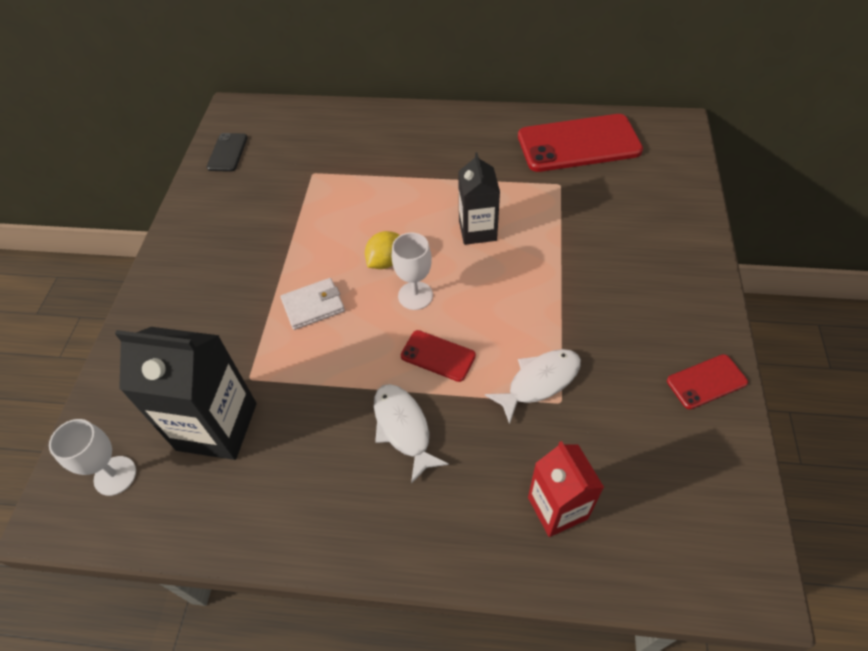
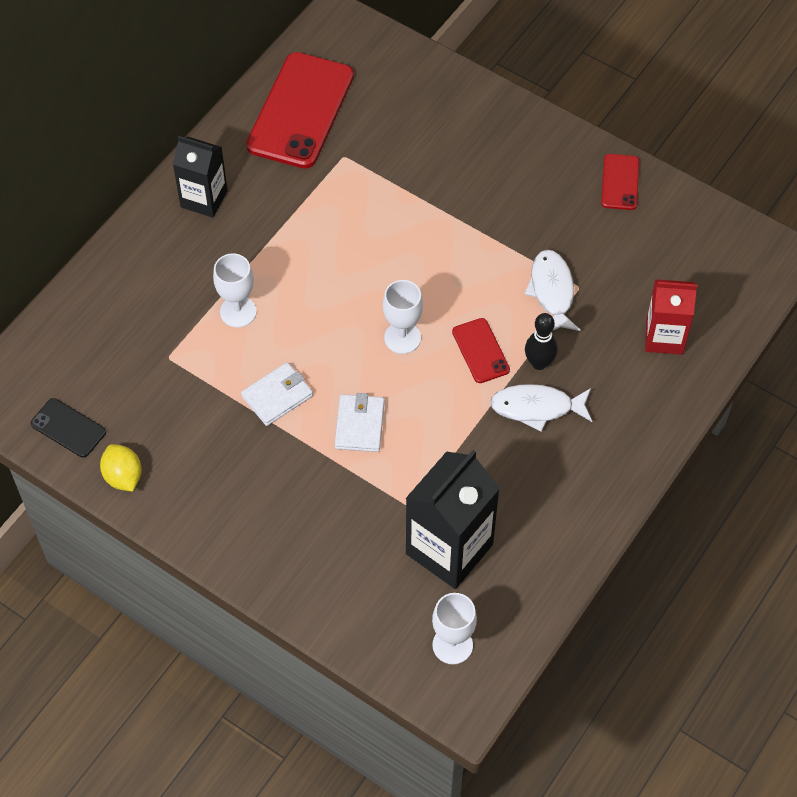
camera: 65 degrees left, 5 degrees up
yellow lemon [365,231,400,269] -> yellow lemon moved to [100,444,142,492]
red phone [401,330,476,382] -> red phone turned 75 degrees counterclockwise [452,318,510,383]
black carton [458,152,500,245] -> black carton moved to [173,136,228,218]
none -> white goblet [213,253,257,328]
none -> white wallet [241,362,313,426]
none -> black bowling pin [525,313,558,370]

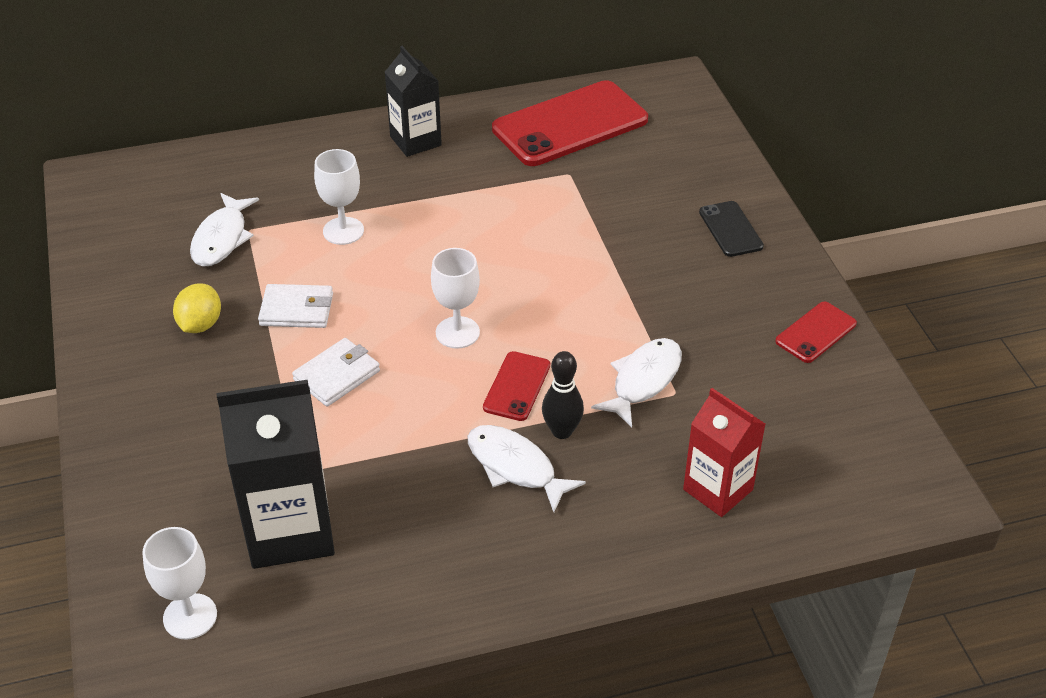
camera: 40 degrees right, 15 degrees down
black phone [31,398,106,458] -> black phone moved to [699,201,764,257]
yellow lemon [100,444,142,492] -> yellow lemon moved to [173,283,221,333]
none -> white fish [190,193,259,266]

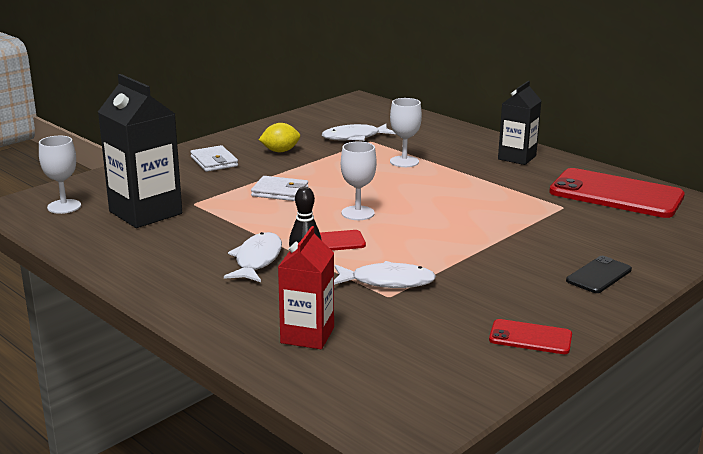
camera: 60 degrees right, 20 degrees down
white wallet [258,284,333,328] -> white wallet moved to [190,145,238,172]

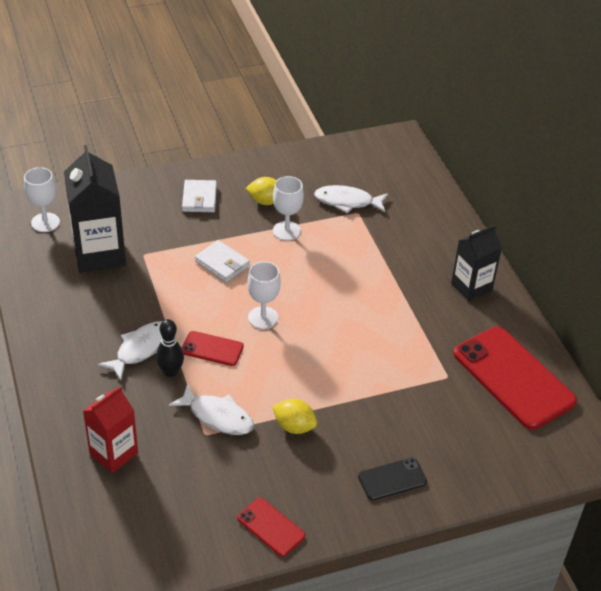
camera: 25 degrees right, 20 degrees up
white goblet [390,98,422,167] -> white goblet moved to [273,176,304,241]
none -> yellow lemon [273,399,317,434]

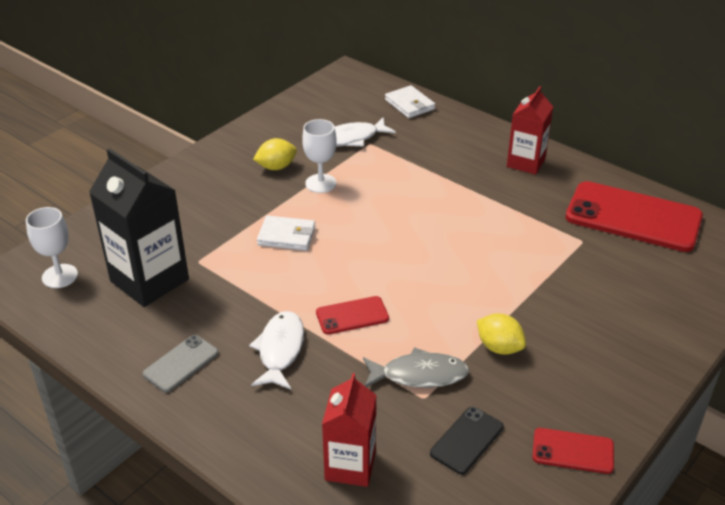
camera: 30 degrees left, 5 degrees down
black bowling pin [156,319,184,377] -> none
white fish [169,383,254,435] -> grey fish [363,347,469,388]
white wallet [182,180,217,212] -> white wallet moved to [385,85,435,118]
white goblet [247,261,281,329] -> none
yellow lemon [273,399,317,434] -> yellow lemon turned 45 degrees clockwise [477,313,526,355]
black phone [358,458,427,500] -> black phone moved to [430,407,504,474]
black carton [451,225,502,302] -> red carton [507,86,553,175]
none -> grey phone [143,335,218,393]

